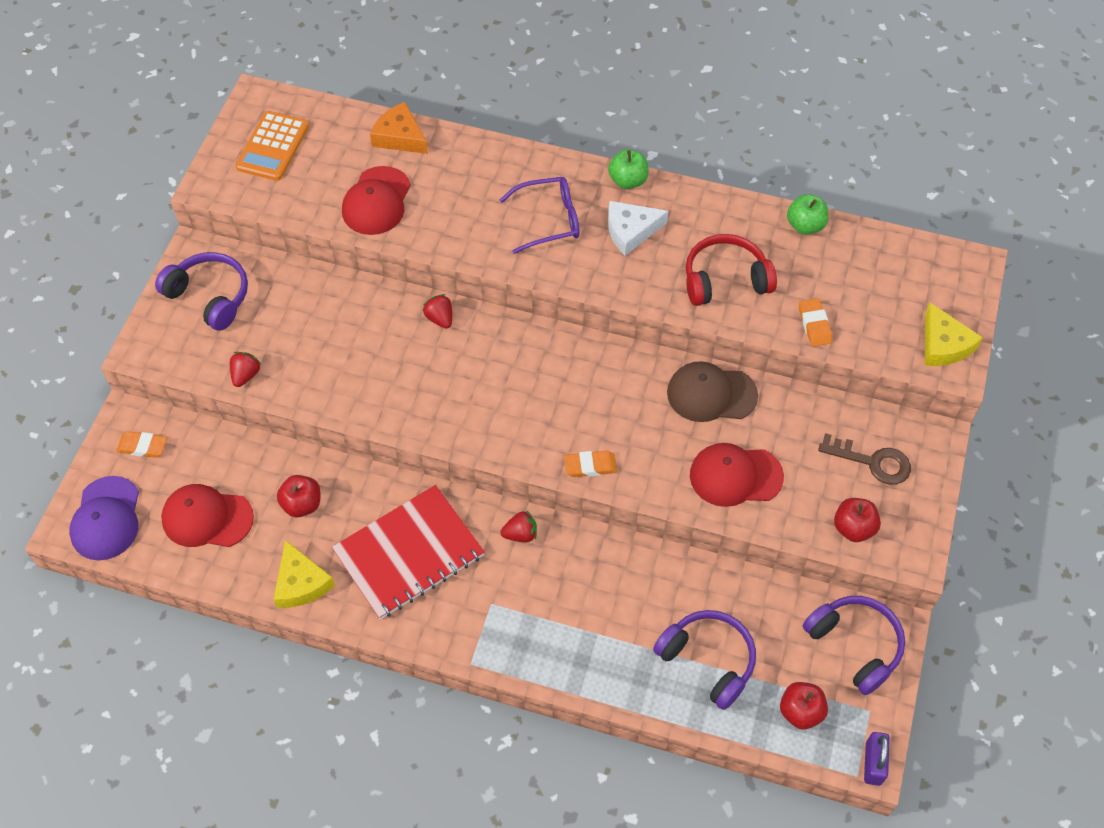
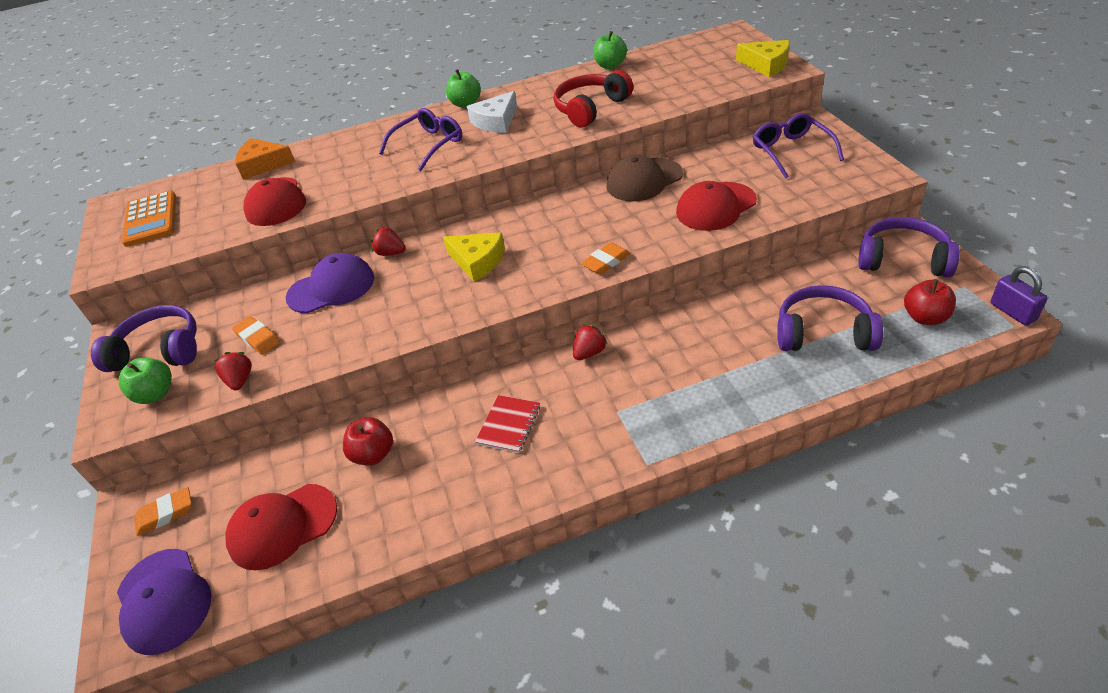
camera: 30 degrees left, 15 degrees down
yellow cheese [273,540,335,608] -> yellow cheese moved to [443,232,505,282]
red notebook [332,485,485,620] -> red notebook [475,395,540,453], size x0.46
orange eraser [799,298,832,347] -> orange eraser moved to [232,316,280,355]
brown key [818,433,911,485] -> purple glasses [753,113,844,179]
red apple [834,498,881,542] -> none
none -> green apple [119,358,172,404]
none -> purple cap [286,253,374,313]

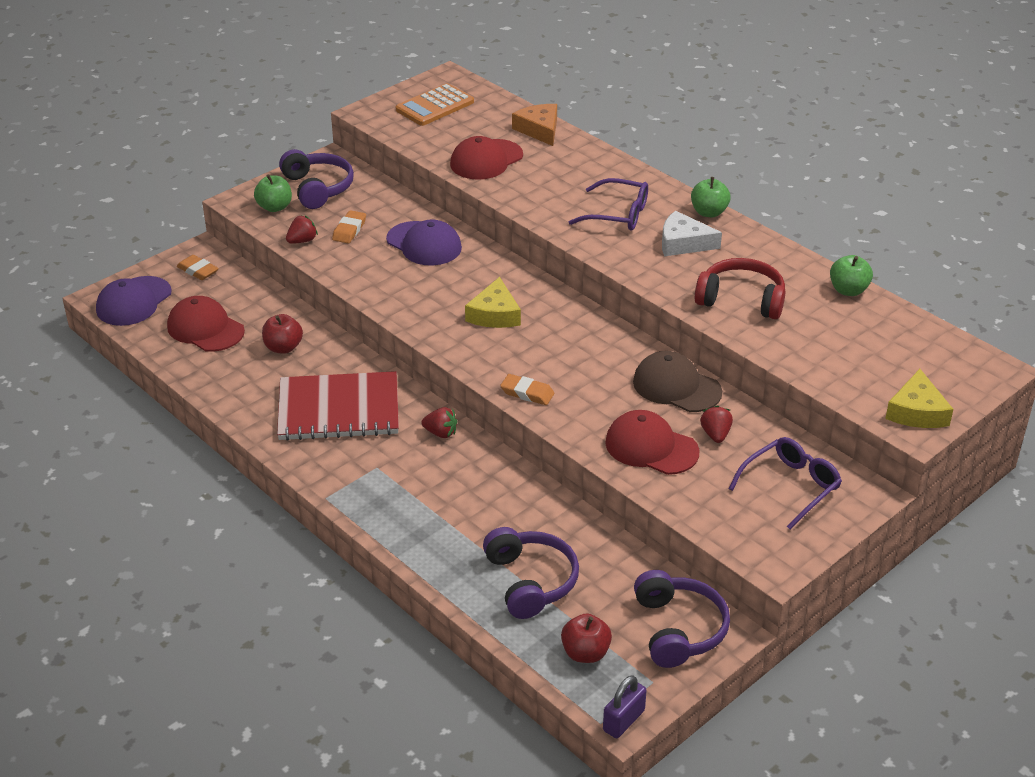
camera: 60 degrees right, 5 degrees down
red strawberry [371,227,406,256] -> red strawberry moved to [700,405,733,443]
red notebook [475,395,540,453] -> red notebook [277,371,399,441], size x2.16

